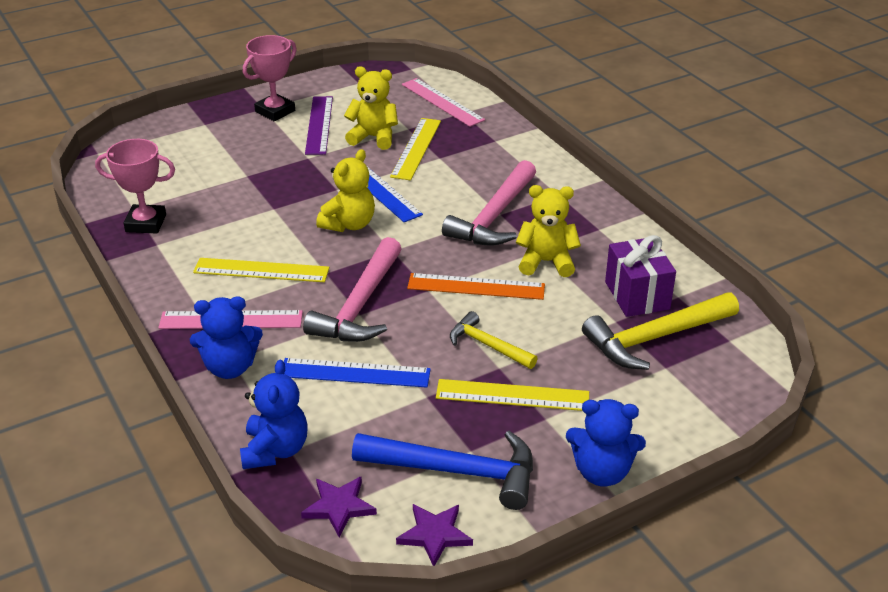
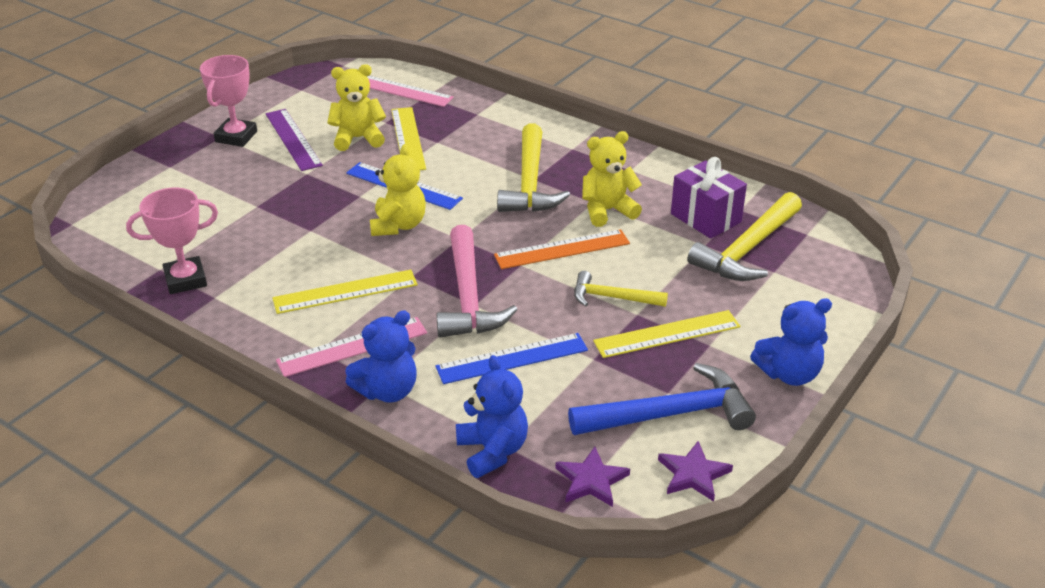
camera: 25 degrees left, 0 degrees up
pink hammer [442,160,536,246] -> yellow hammer [497,123,570,212]

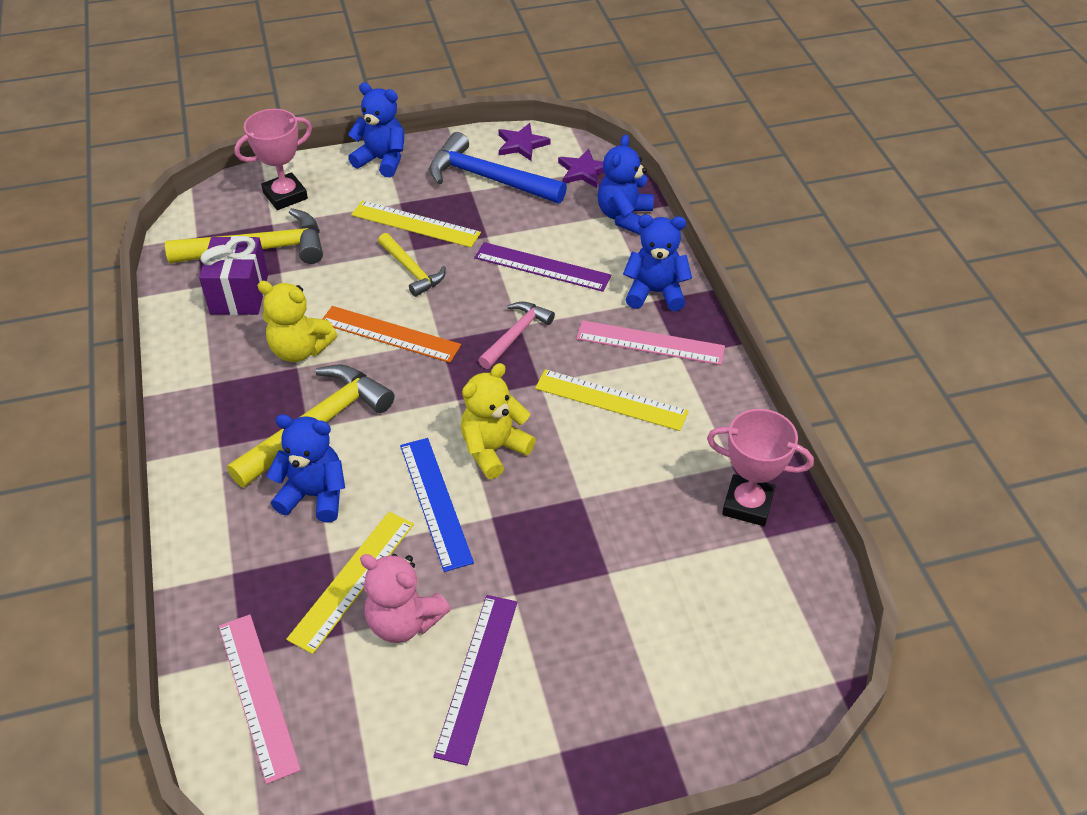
camera: 140 degrees left, 10 degrees up
pink trophy [200,55,257,147] -> pink trophy moved to [234,109,312,210]
yellow teddy bear [327,64,386,151] -> pink teddy bear [360,554,450,643]
blue ruler [435,333,588,384] -> purple ruler [474,242,611,292]
pink hammer [436,225,518,337] -> pink hammer [478,302,555,369], size x0.59
none -> blue teddy bear [266,414,345,523]

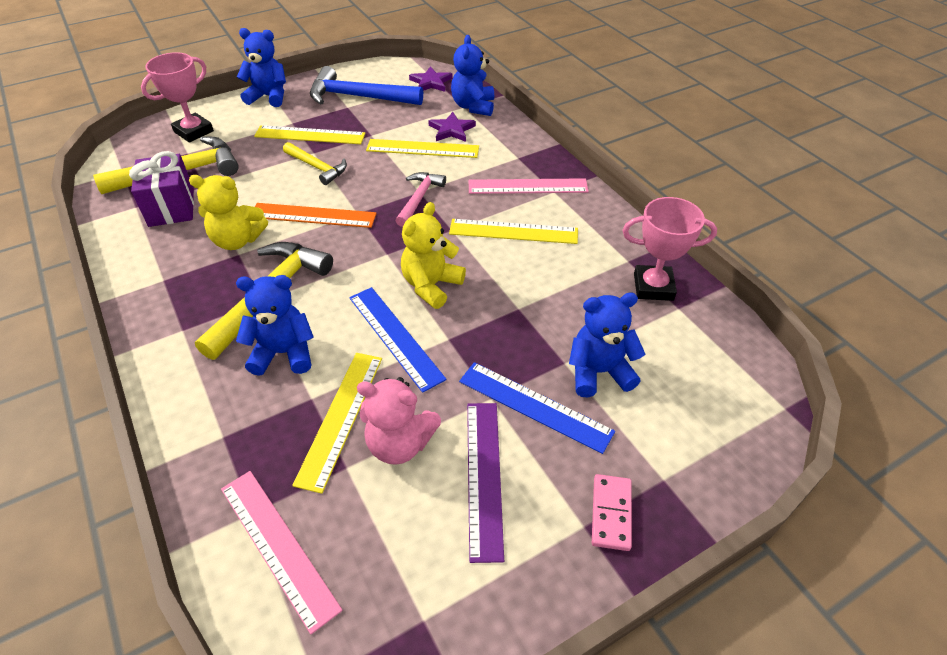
camera: 15 degrees left, 0 degrees up
purple ruler [474,242,611,292] -> yellow ruler [366,139,479,158]
purple star [499,123,550,161] -> purple star moved to [428,112,476,142]
blue teddy bear [623,215,692,311] -> blue teddy bear moved to [569,293,645,398]
none -> blue ruler [459,362,615,454]
none -> pink domino [592,474,632,551]

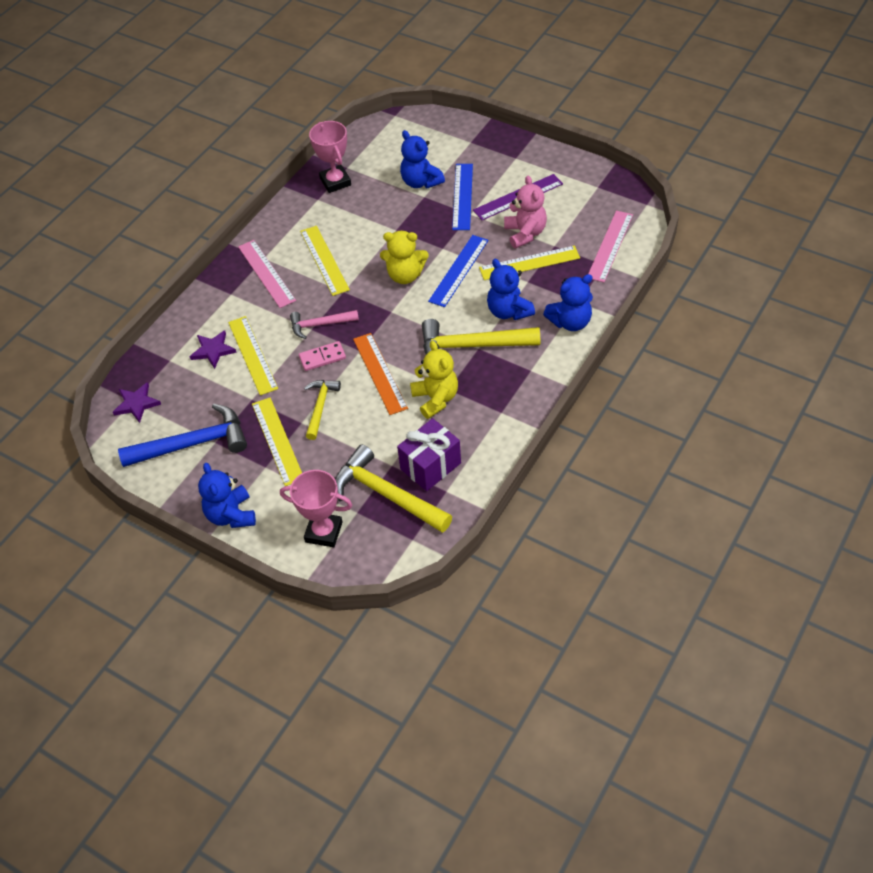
camera: 115 degrees left, 5 degrees up
blue hammer [310,66,423,105] -> blue hammer turned 90 degrees counterclockwise [118,404,247,467]
blue teddy bear [451,35,494,116] -> blue teddy bear moved to [543,274,593,331]
pink domino [592,474,632,551] -> pink domino moved to [299,341,346,371]

